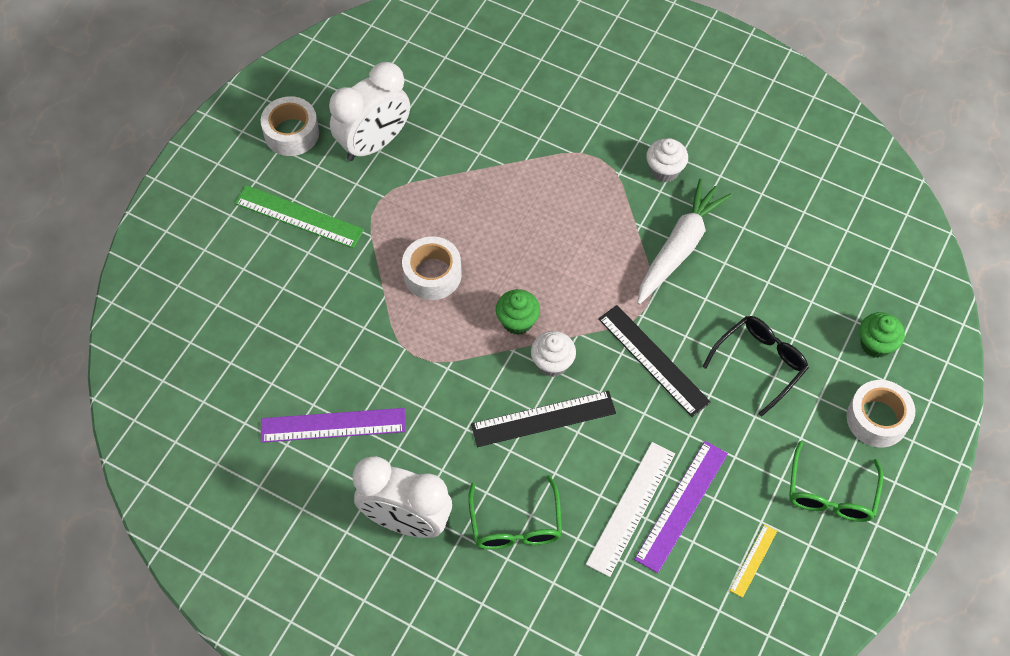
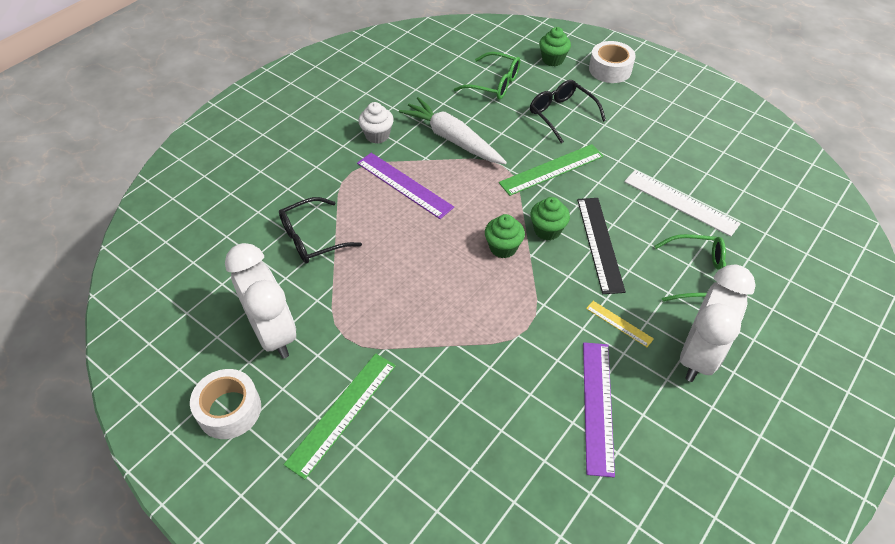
camera: 80 degrees left, 10 degrees down
white tape [402,236,462,300] -> none
white cupcake [531,331,576,377] -> green cupcake [530,197,570,241]
black ruler [598,305,711,417] -> green ruler [499,144,604,196]
purple ruler [634,441,728,573] -> purple ruler moved to [357,153,454,219]
yellow ruler [730,524,777,598] -> yellow ruler moved to [586,301,654,347]
green glasses [789,441,883,522] -> green glasses moved to [454,52,520,100]
none -> black glasses [279,197,362,264]

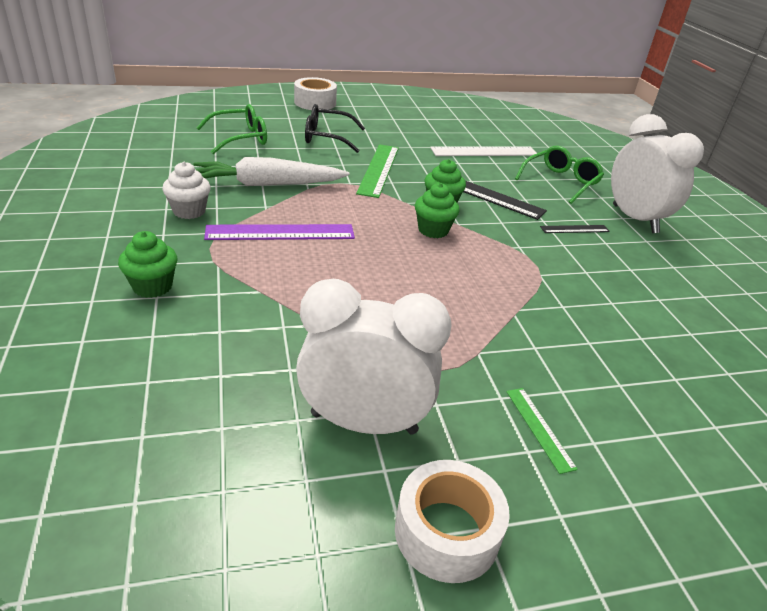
camera: 55 degrees left, 15 degrees down
black glasses [279,197,362,264] -> none
green ruler [284,353,396,480] -> green ruler [506,388,578,474], size x0.53
green cupcake [539,27,571,66] -> green cupcake moved to [118,231,178,298]
purple ruler [583,342,615,477] -> none
yellow ruler [586,301,654,347] -> black ruler [540,225,610,233]

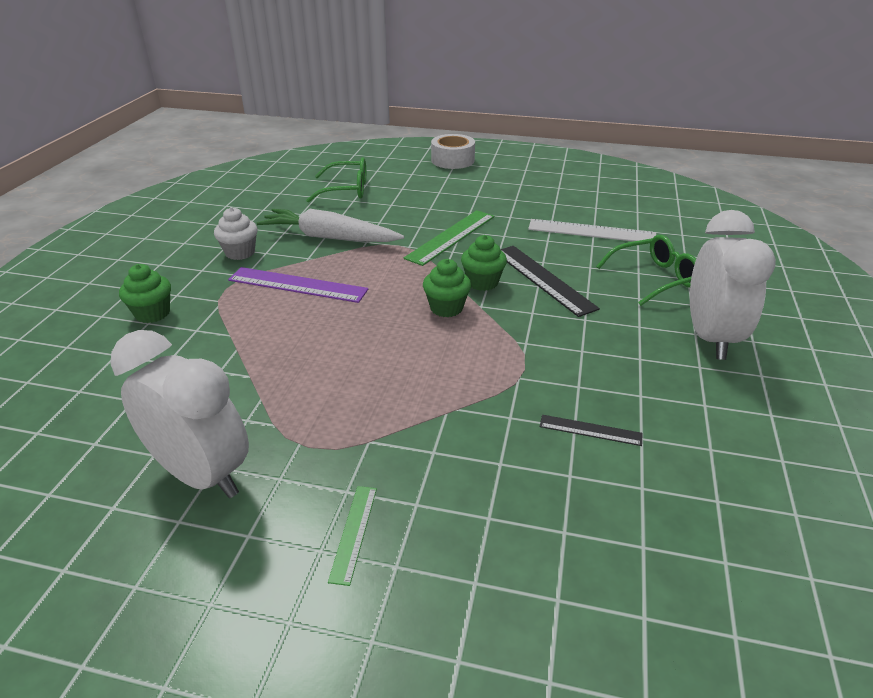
camera: 30 degrees right, 0 degrees up
black glasses [305,104,365,153] -> none
white tape [395,460,510,583] -> none
black ruler [540,225,610,233] -> black ruler moved to [540,415,643,446]

